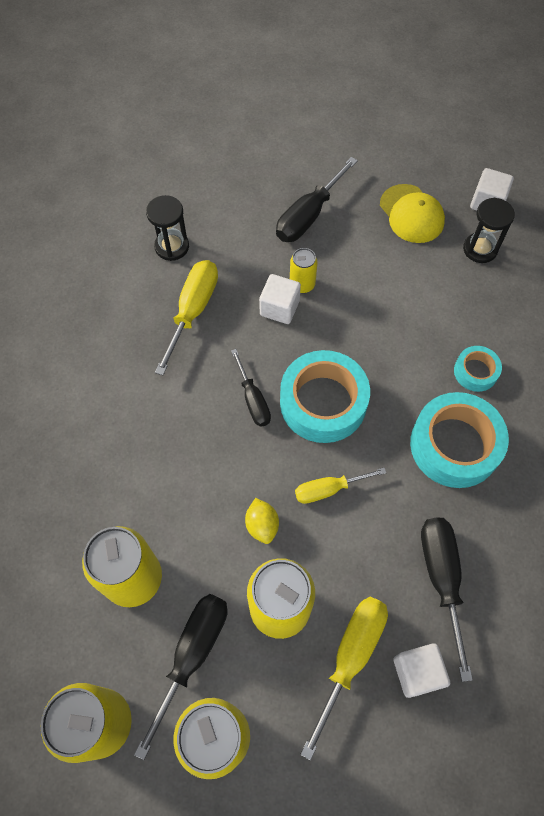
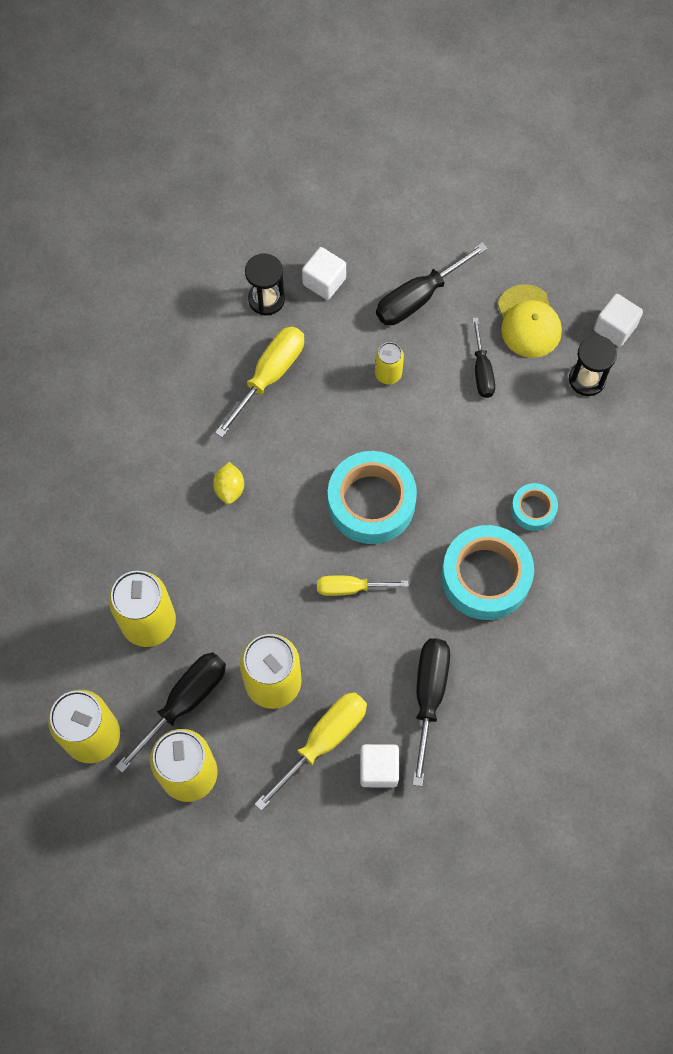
camera: 15 degrees right, 5 degrees up
black screwdriver [231,349,271,427] -> black screwdriver moved to [472,318,495,398]
yellow lemon [245,498,279,544] -> yellow lemon moved to [213,462,244,504]
white cube [259,274,301,324] -> white cube moved to [302,247,346,300]

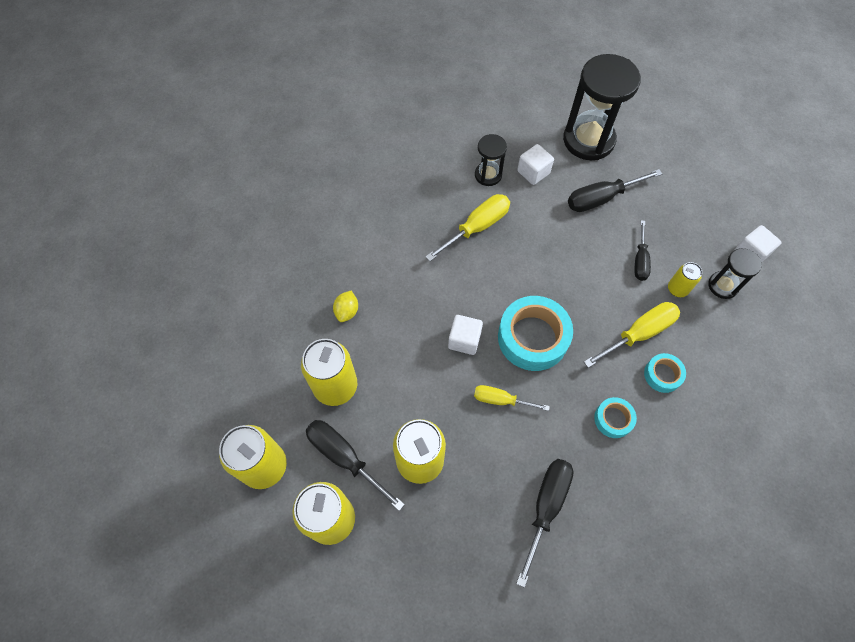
camera: 15 degrees right, 5 degrees down
black screwdriver [115,652,226,773] -> black screwdriver turned 105 degrees counterclockwise [306,420,405,511]
yellow lemon [213,462,244,504] -> yellow lemon moved to [333,291,358,322]
yellow screwdriver [254,692,367,811] -> yellow screwdriver moved to [584,302,680,368]
white cube [360,744,399,787] -> white cube moved to [448,315,483,355]
yellow can [375,342,404,384] -> yellow can moved to [668,262,702,297]
turquoise tape [441,525,534,620] -> turquoise tape [594,397,637,438], size x0.51
yellow cap [498,284,562,358] -> none
none -> black hourglass [563,54,641,160]

